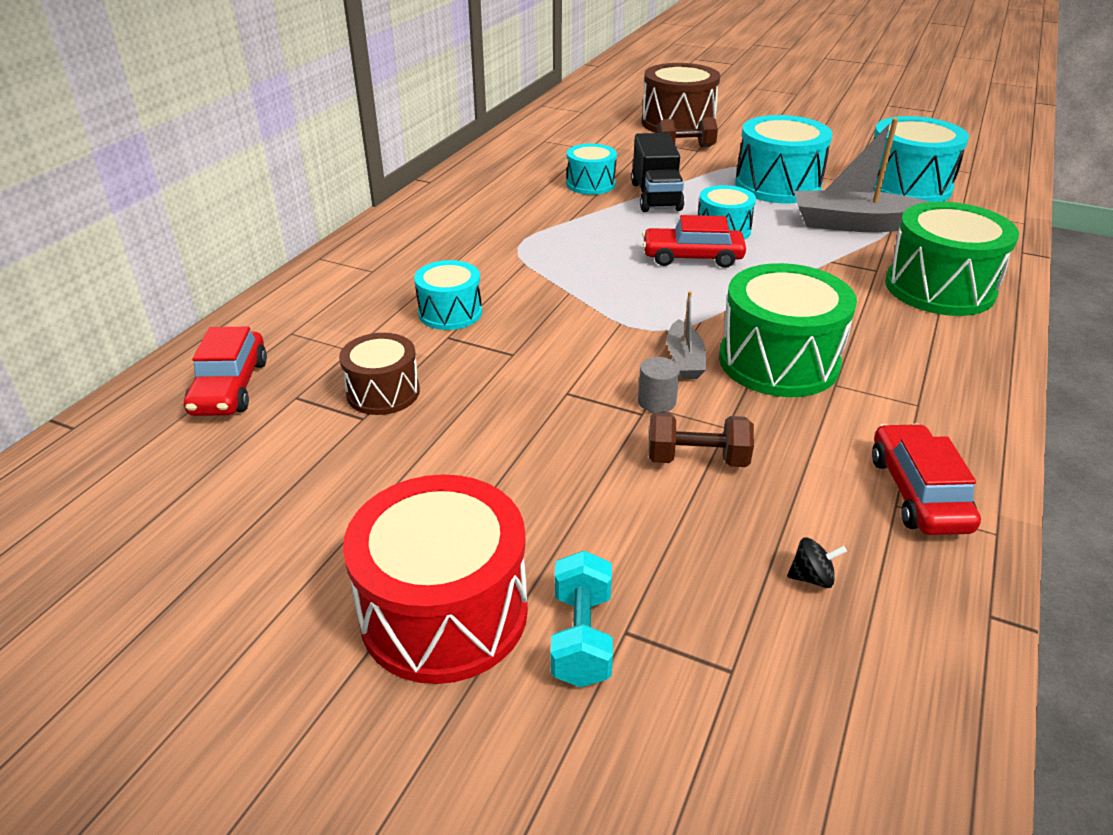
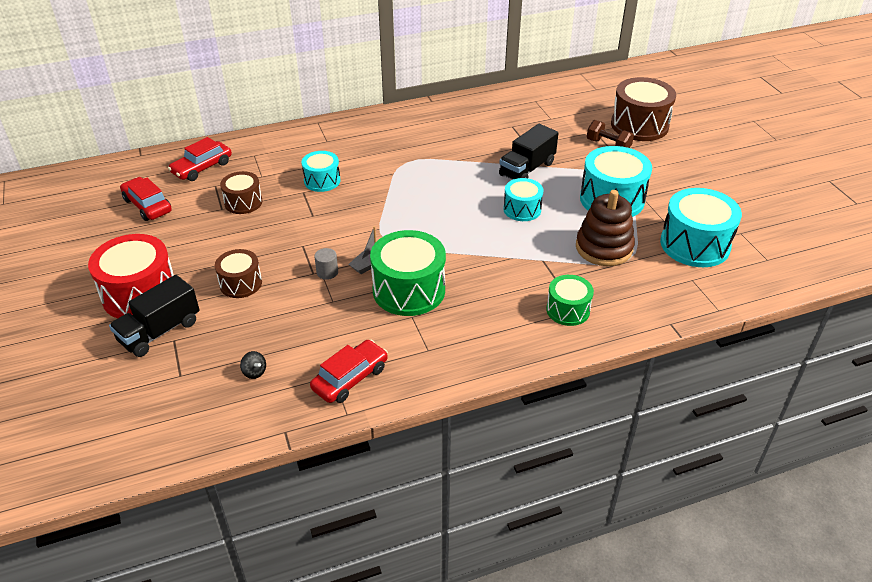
camera: 45 degrees right, 5 degrees up
turquoise dumbbell [551,551,613,687] -> black truck [109,275,200,357]
turquoise drum [566,143,617,195] -> none
red car [642,215,746,268] -> red car moved to [120,177,172,221]
brown dumbbell [648,412,754,467] -> none
grey boat [794,118,929,232] -> brown stacking toy [576,190,635,266]
green drum [885,202,1019,316] -> green drum [546,275,594,326], size x0.58
none -> brown drum [215,249,262,298]

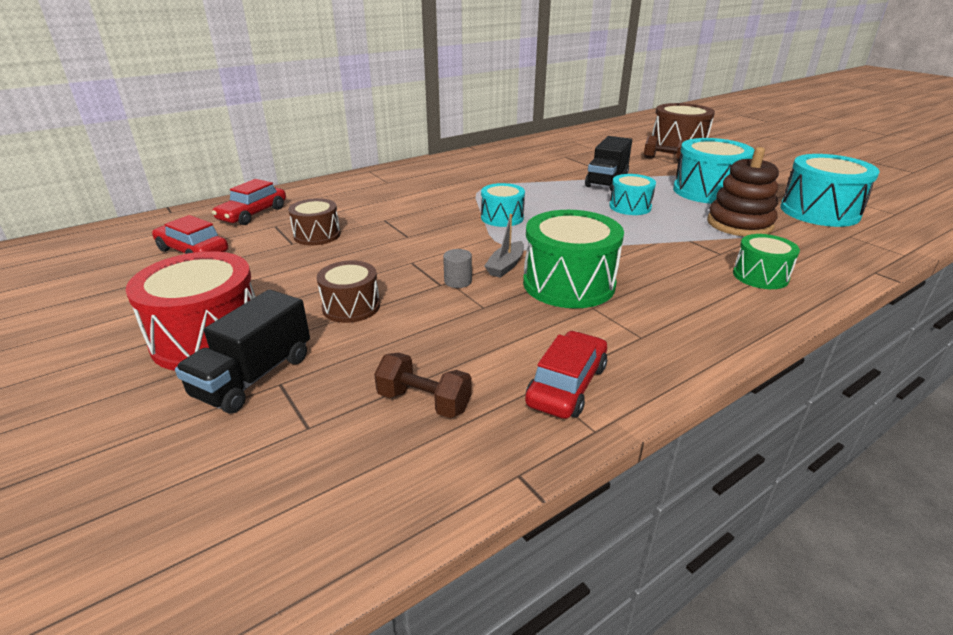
camera: 15 degrees left, 10 degrees down
black spinning top [240,351,266,379] -> brown dumbbell [374,352,472,418]
turquoise drum [301,151,340,192] -> turquoise drum moved to [481,183,525,227]

